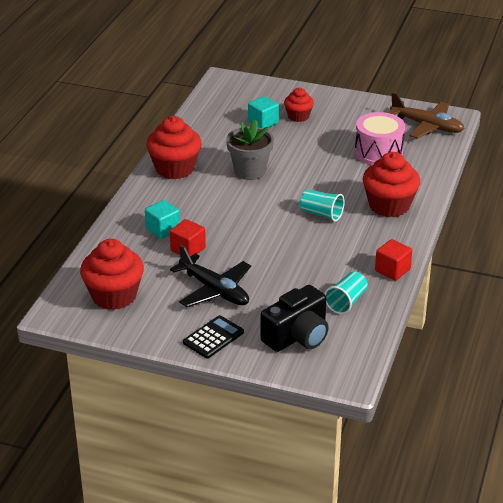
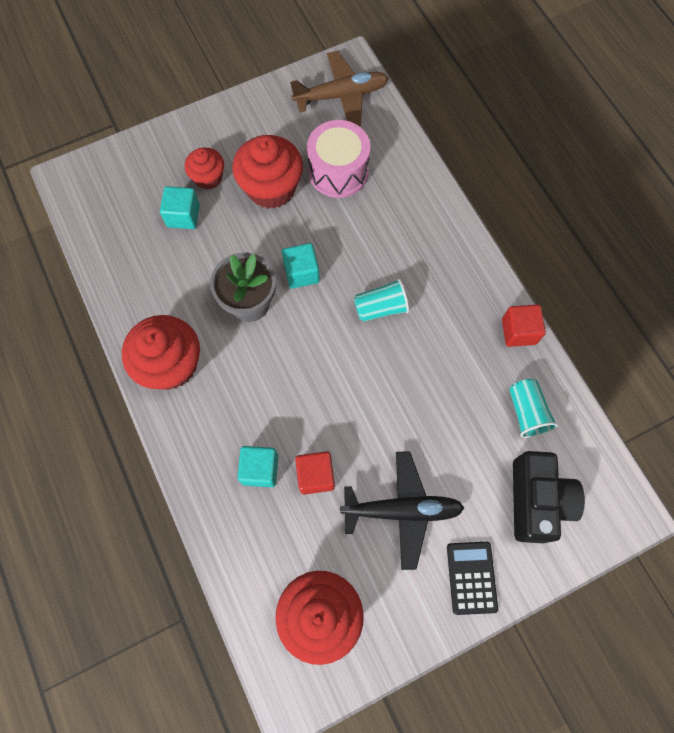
camera: 45 degrees left, 35 degrees up
red cupcake [363,152,420,217] -> red cupcake moved to [232,135,303,209]
none -> turquoise cube [282,243,320,289]

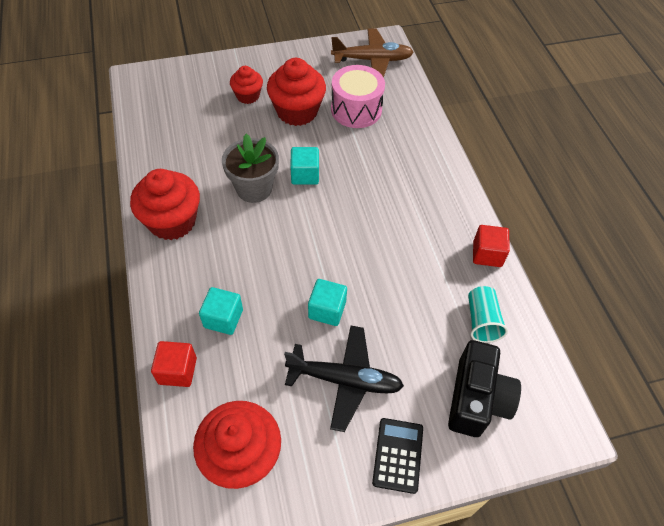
camera: 10 degrees right, 15 degrees down
turquoise cube [160,186,200,229] -> turquoise cube moved to [308,279,347,326]
red cube [295,451,335,495] -> red cube moved to [151,341,197,387]
turquoise cup [354,279,409,322] -> none

